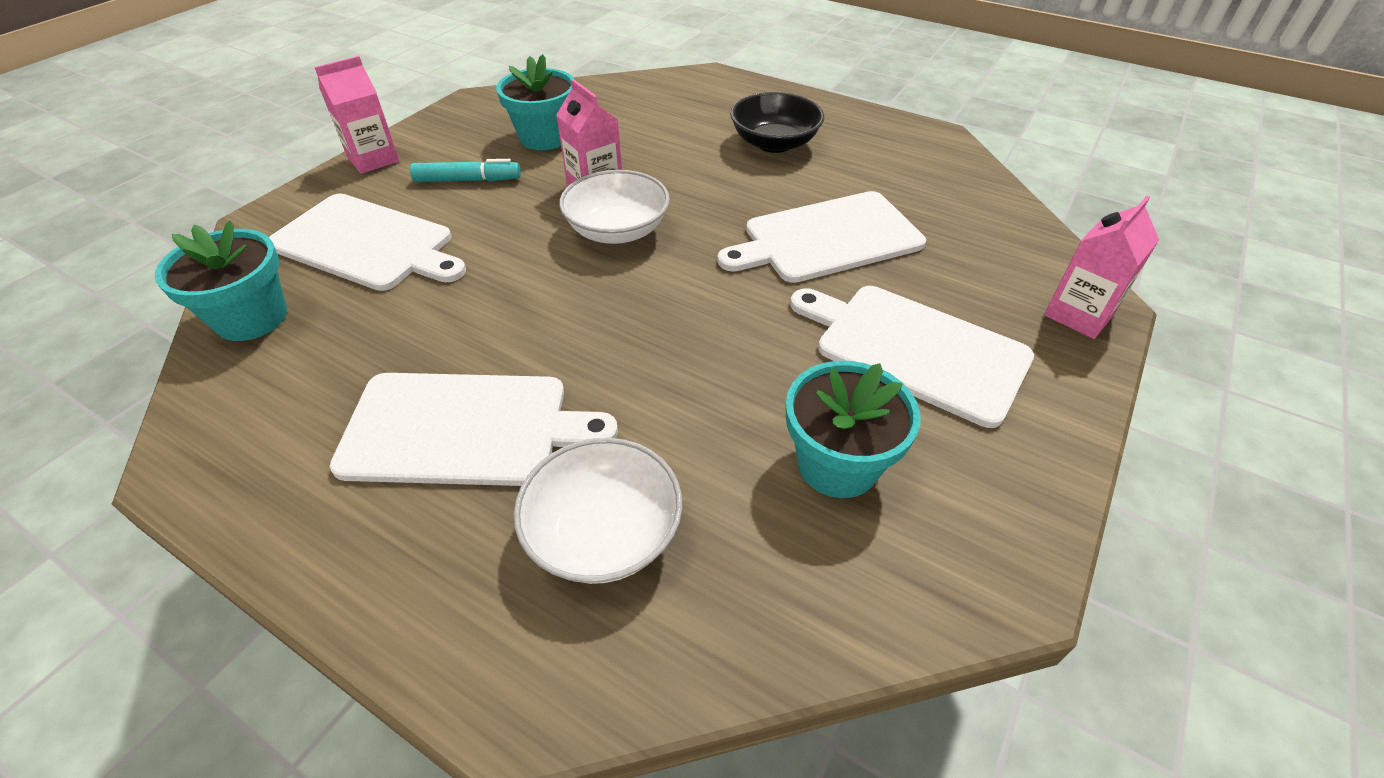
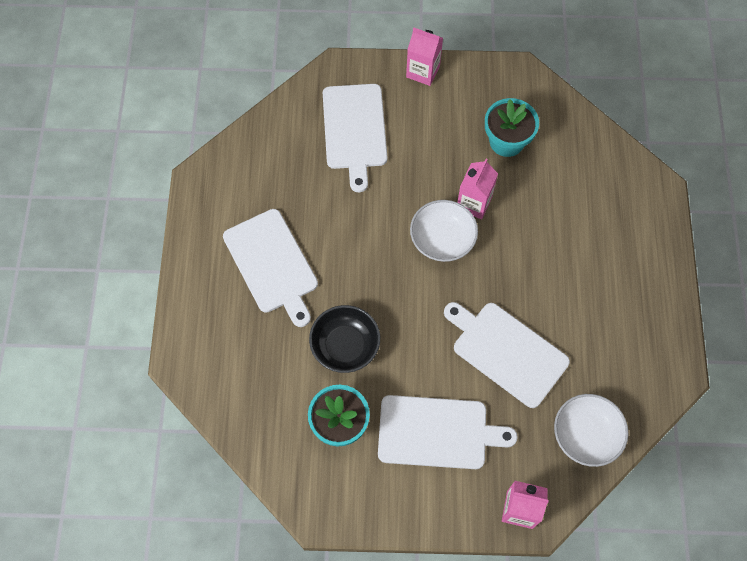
camera: 60 degrees right, 20 degrees up
turquoise flower pot [155,221,287,341] -> none
turquoise marker [410,159,521,182] -> none
white bowl [514,438,683,584] -> white bowl moved to [554,394,628,467]
black bowl [730,92,824,153] -> black bowl moved to [309,305,380,373]
white cutting board [790,286,1034,428] -> white cutting board turned 90 degrees clockwise [378,395,517,469]

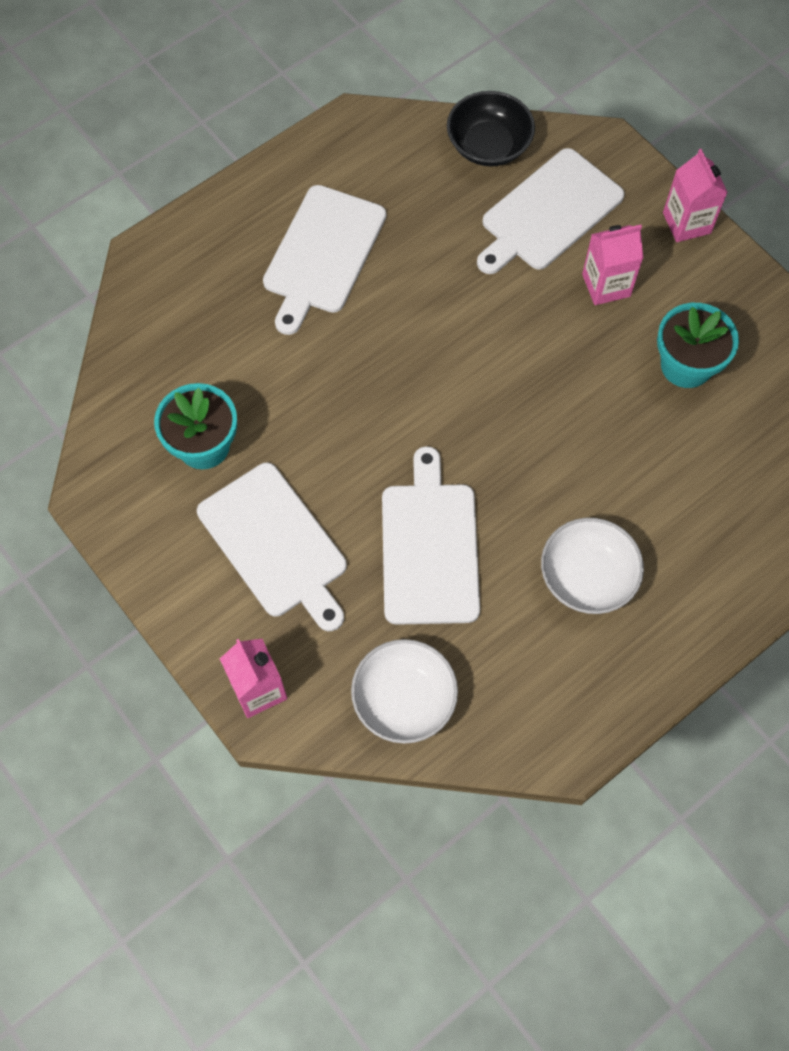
camera: 50 degrees right, 0 degrees up
black bowl [309,305,380,373] -> black bowl moved to [447,91,535,166]
white bowl [410,200,478,262] -> white bowl moved to [541,518,644,614]
pink carton [458,159,498,219] -> pink carton moved to [582,224,643,305]

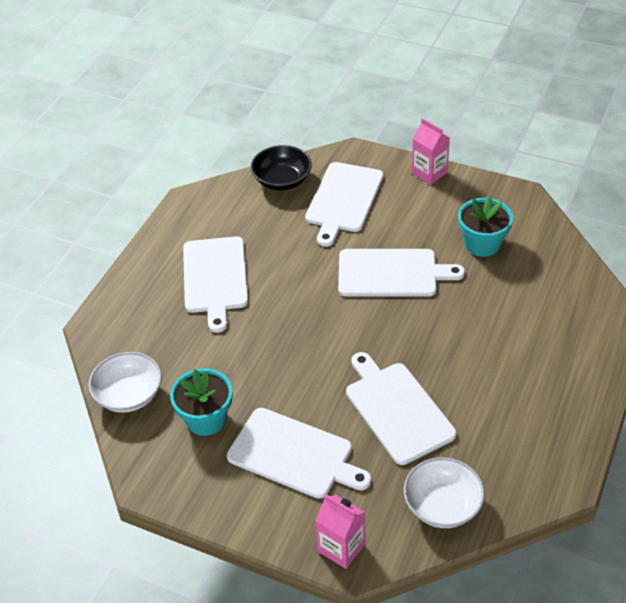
camera: 25 degrees left, 20 degrees down
white bowl [541,518,644,614] -> white bowl moved to [89,352,162,413]
pink carton [582,224,643,305] -> none
none -> white cutting board [338,249,465,297]

